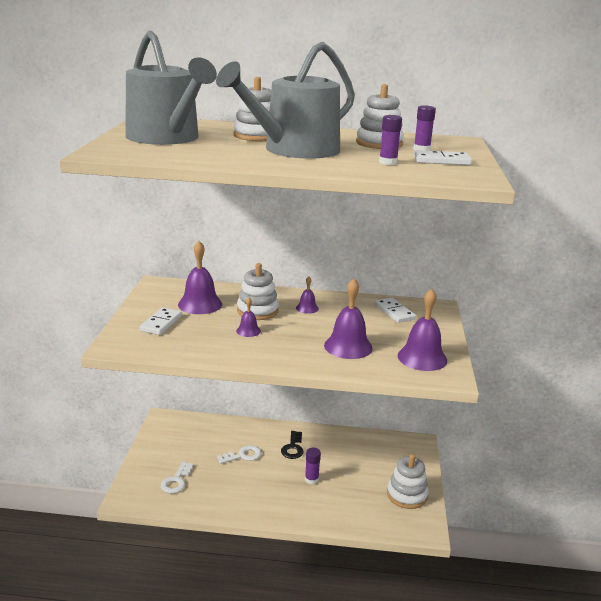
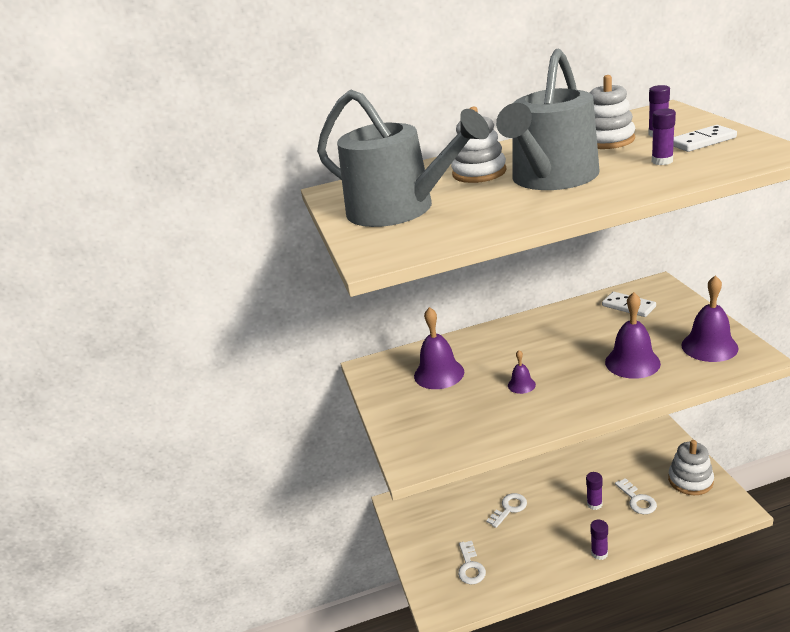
camera: 15 degrees left, 5 degrees up
white domino [139,307,182,335] -> none
white stacking toy [237,263,279,320] -> none
black key [281,431,304,459] -> none
purple bell [296,277,319,314] -> none
none -> purple glue stick [590,520,608,560]
none -> white key [615,478,657,514]

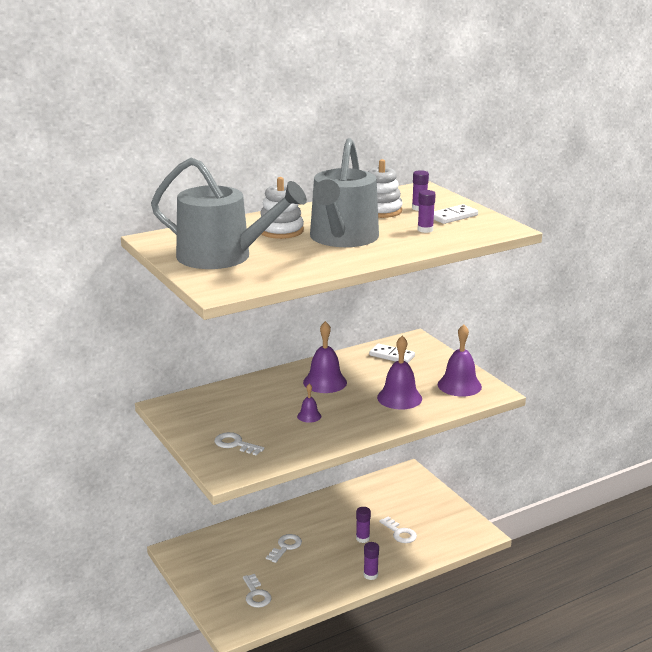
camera: 20 degrees left, 5 degrees down
purple bell [414,307,464,389] -> purple bell moved to [303,321,347,393]
white stacking toy [668,440,714,495] -> none
none -> white key [215,432,264,456]

